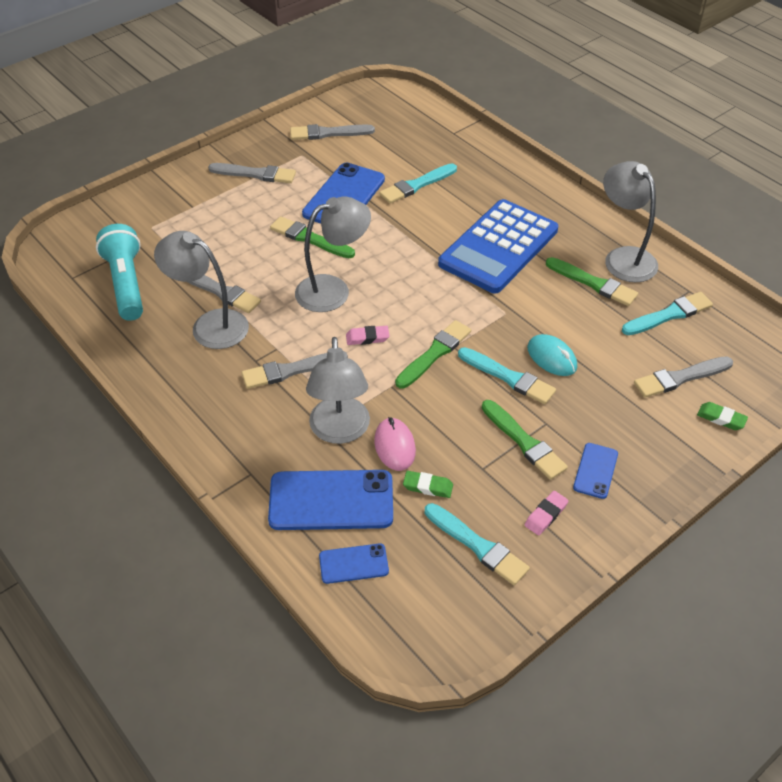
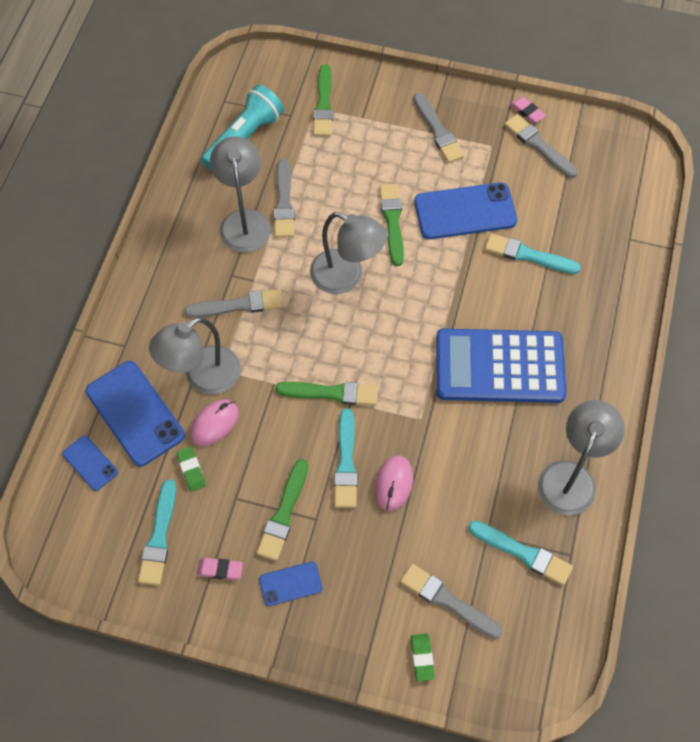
camera: 55 degrees right, 15 degrees up
grey brush [242,351,348,389] -> grey brush turned 135 degrees clockwise [184,289,284,318]
pink eraser [346,326,389,345] -> pink eraser moved to [510,97,546,123]
turquoise mouse [527,334,577,376] -> pink mouse [375,455,413,511]
green brush [546,257,638,306] -> green brush moved to [313,64,333,136]

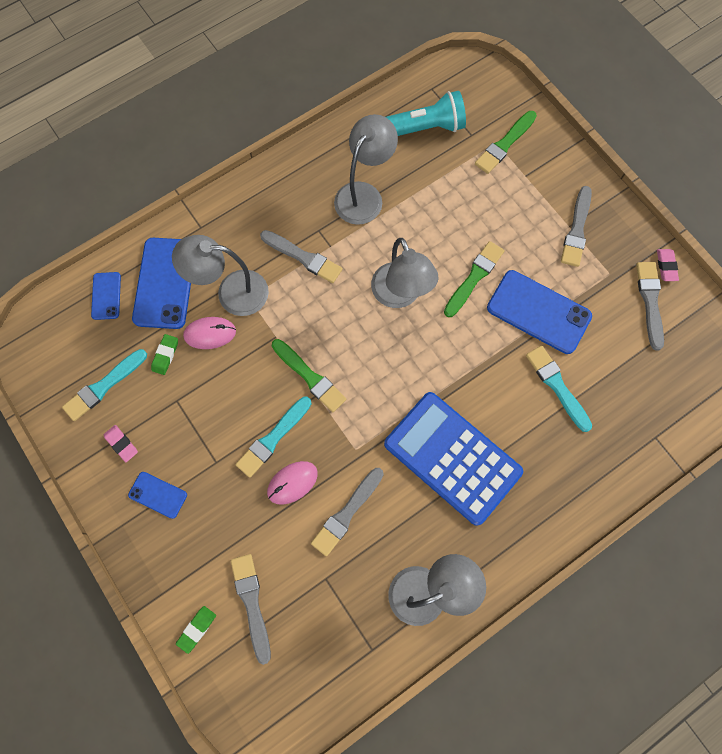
camera: 40 degrees right, 10 degrees up
green brush [257,459,308,561] -> none
grey brush [274,159,295,238] -> grey brush moved to [311,468,384,556]
turquoise brush [468,521,573,585] -> none

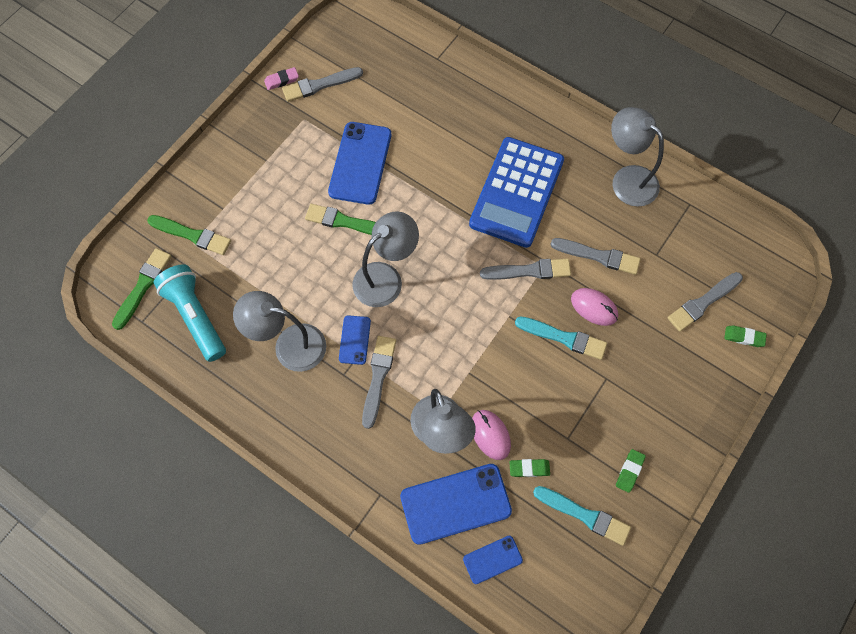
camera: 110 degrees left, 5 degrees down
pink eraser [104,425,138,462] -> green eraser [616,449,646,493]
blue phone [128,472,187,519] -> blue phone moved to [339,315,371,365]
green brush [272,339,346,412] -> green brush moved to [112,248,172,330]
turquoise brush [526,346,592,432] -> none
grey brush [561,186,592,267] -> grey brush moved to [480,259,571,280]

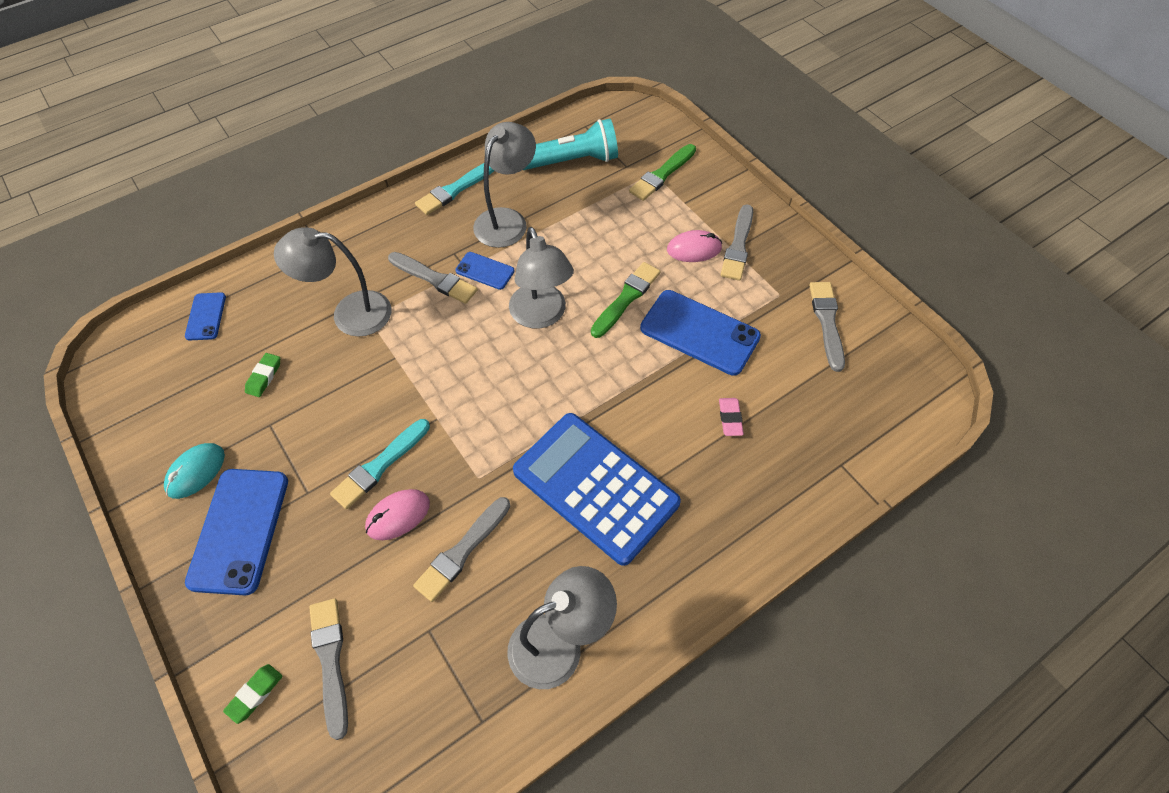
camera: 110 degrees right, 10 degrees down
green brush [112,248,172,330] -> none
pink eraser [264,67,299,90] -> pink eraser moved to [719,398,744,436]
blue phone [400,464,512,545] -> blue phone moved to [185,469,288,595]
pink mouse [472,410,511,460] -> pink mouse moved to [667,230,722,262]
grey brush [480,259,571,280] -> grey brush moved to [721,204,753,281]
turquoise brush [533,486,631,546] -> turquoise brush moved to [415,163,494,215]
green eraser [616,449,646,493] -> turquoise mouse [164,443,225,499]

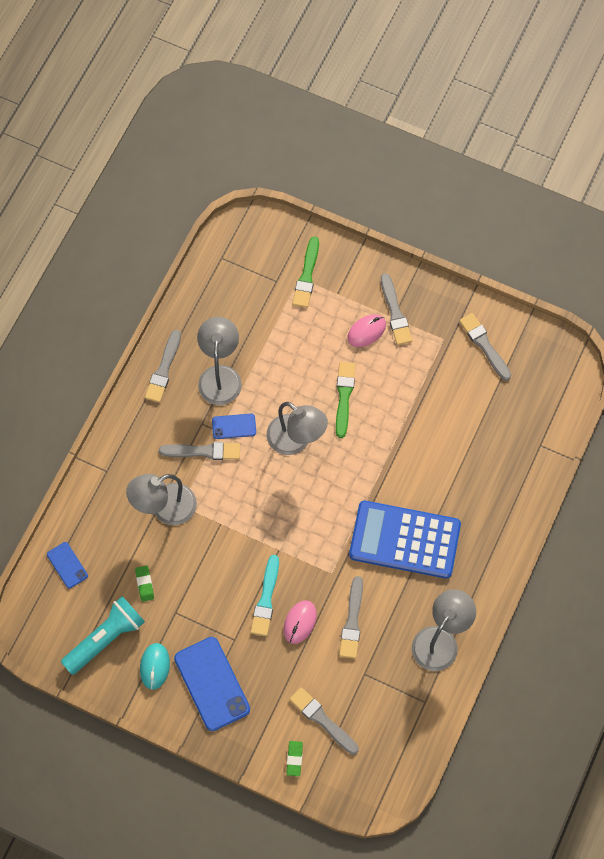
camera: 30 degrees left, 10 degrees up
turquoise brush [415,163,494,215] -> grey brush [145,330,181,403]
turquoise flashlight [523,119,618,170] -> turquoise flashlight moved to [61,596,145,675]
blue phone [640,290,761,376] -> none
pink eraser [719,398,744,436] -> none

